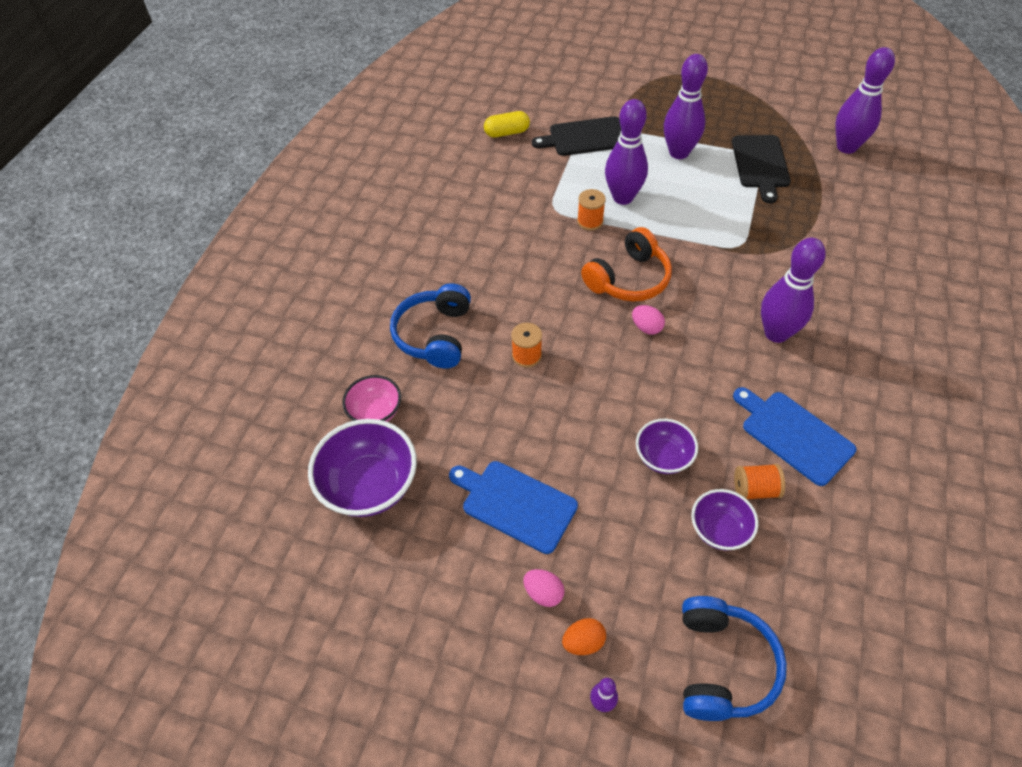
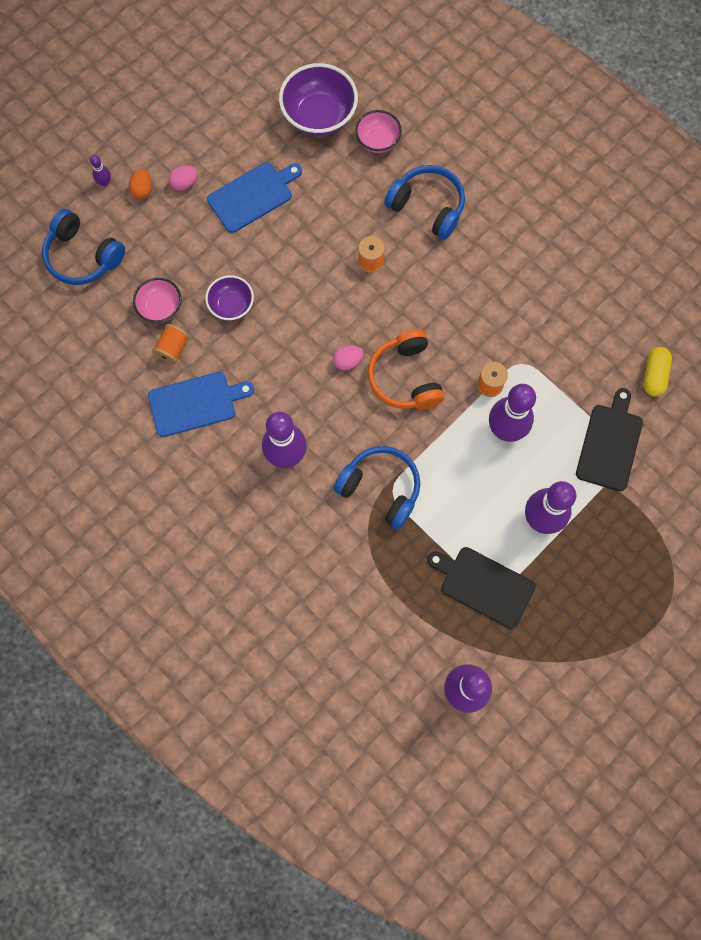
camera: 115 degrees right, 20 degrees up
purple bowl [691,489,758,550] -> pink bowl [133,278,181,323]
none -> blue headphones [333,446,420,530]

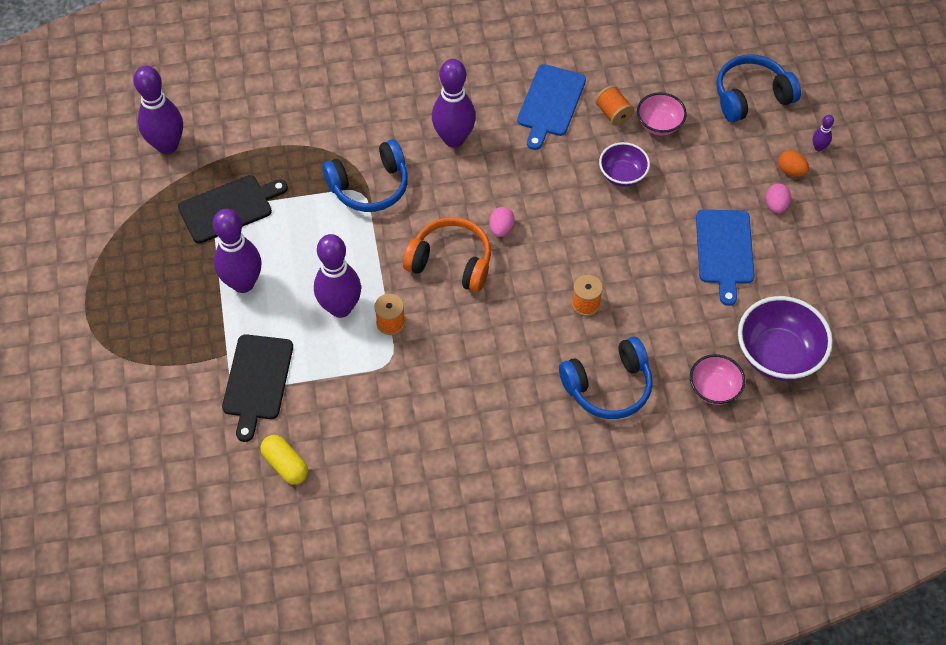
camera: 125 degrees right, 15 degrees down
black cutting board [576,388,643,491] -> black cutting board turned 45 degrees clockwise [222,334,293,442]

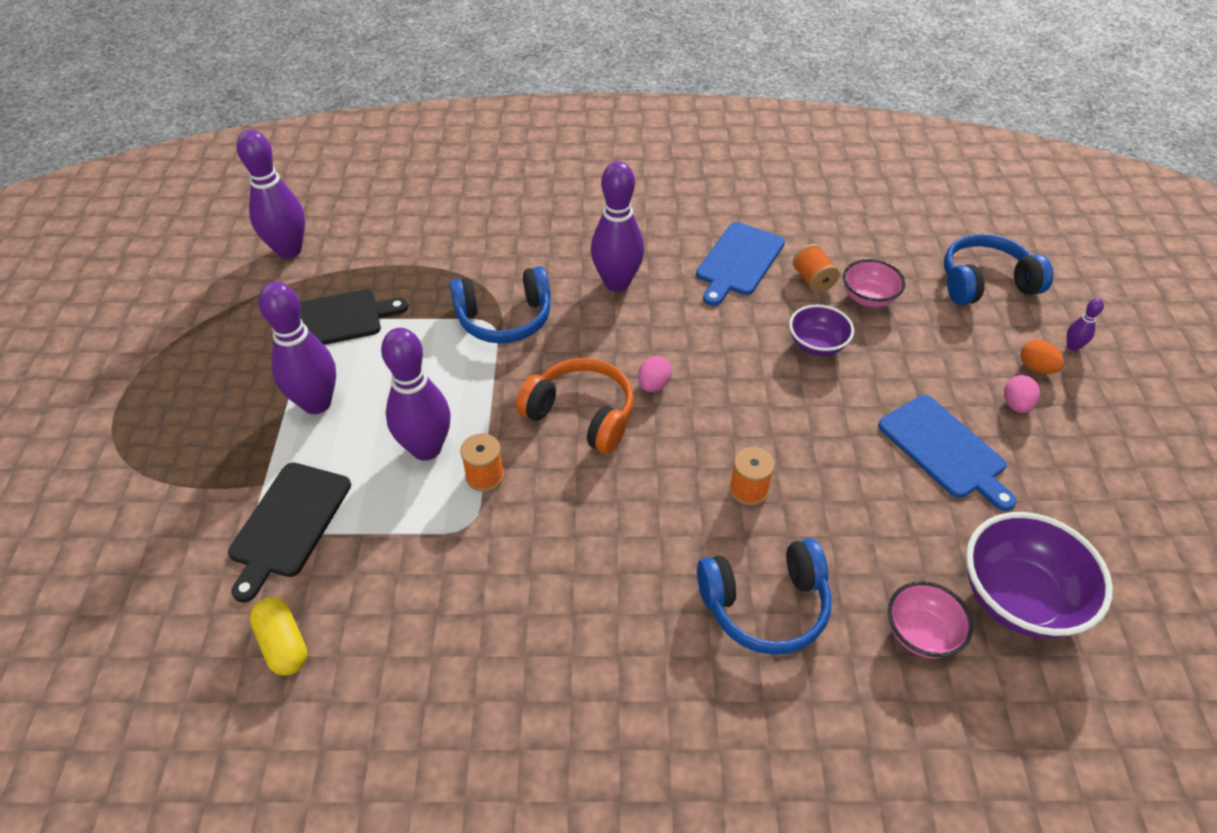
camera: 10 degrees right, 10 degrees down
blue cutting board [696,210,754,306] -> blue cutting board turned 45 degrees counterclockwise [878,395,1017,511]

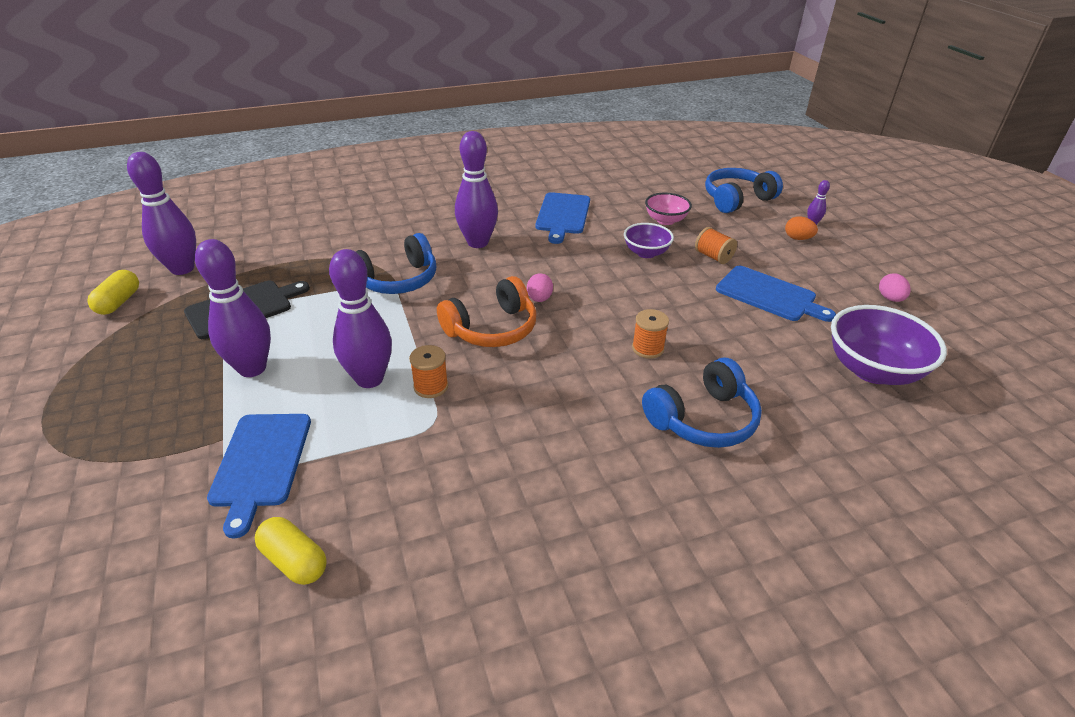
camera: 20 degrees left, 10 degrees down
black cutting board [228,462,351,602] -> blue cutting board [207,414,311,538]
orange headphones [516,358,634,454] -> orange headphones turned 135 degrees clockwise [437,276,537,347]
orange spool [793,244,840,293] -> orange spool moved to [695,227,737,264]
pink bowl [888,581,973,658] -> none
pink egg [1004,375,1040,413] -> pink egg moved to [879,273,911,302]
none -> yellow capsule [87,270,139,315]

